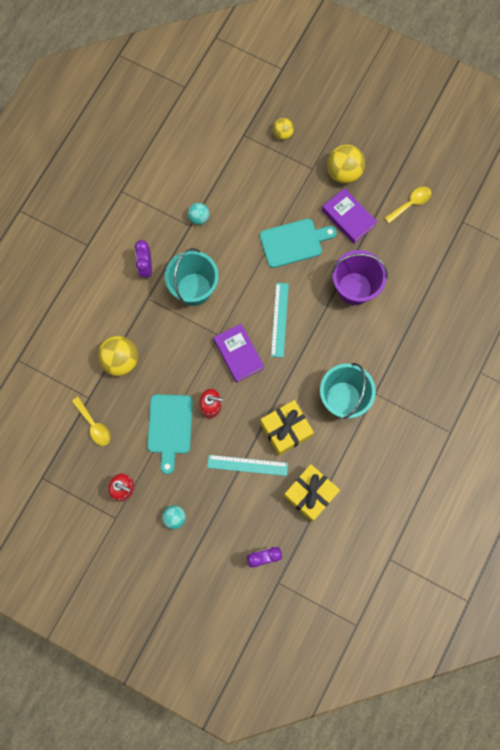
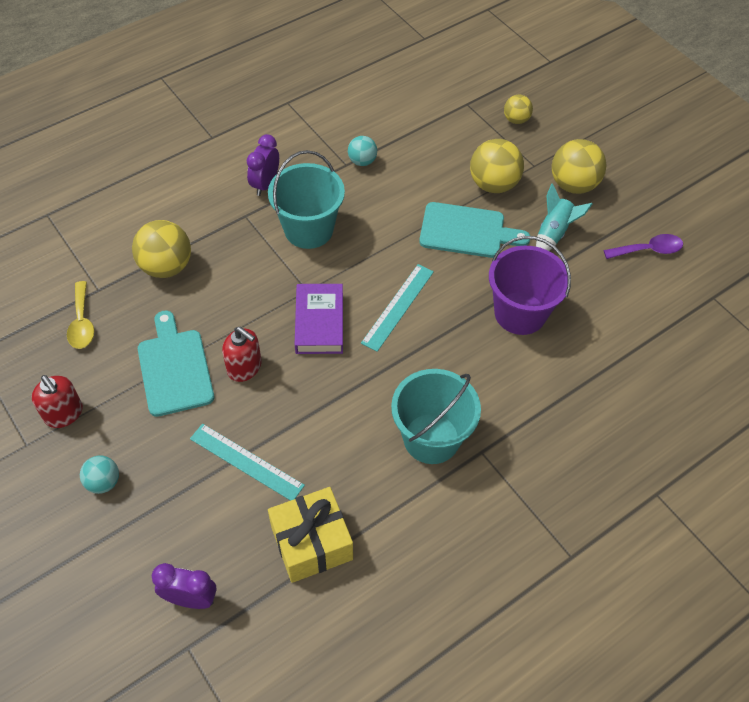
camera: 25 degrees right, 20 degrees down
turquoise cutting board [147,394,193,474] -> turquoise cutting board turned 135 degrees clockwise [138,311,214,417]
yellow gift [260,400,314,455] -> none
purple book [322,188,377,244] -> turquoise rocket [536,183,592,251]
yellow spoon [385,187,432,223] -> purple spoon [604,234,683,259]
none -> yellow ball [470,139,524,193]

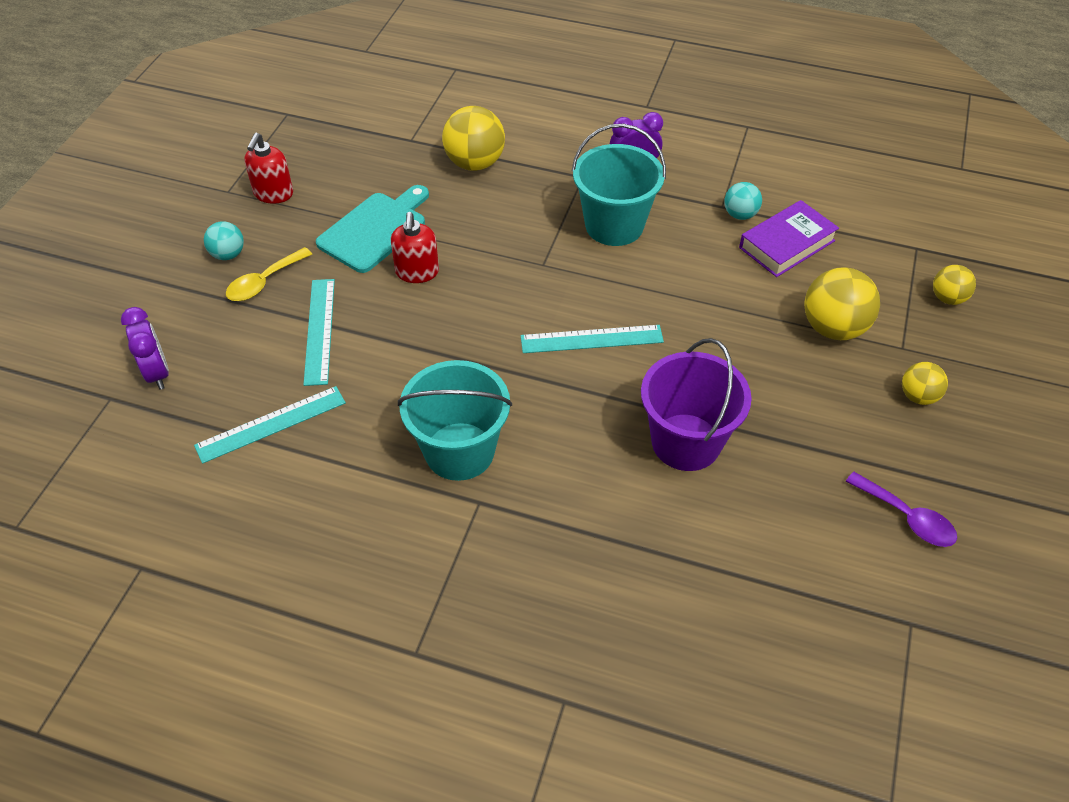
camera: 55 degrees right, 5 degrees down
yellow spoon [67,281,94,349] -> yellow spoon moved to [226,247,312,301]
yellow gift [268,487,353,583] -> turquoise ruler [194,386,346,464]
purple book [295,284,343,354] -> purple book moved to [739,200,839,277]
turquoise cutting board [419,202,530,258] -> none
turquoise rocket [536,183,592,251] -> none
yellow ball [552,139,607,194] -> yellow ball [902,362,948,405], size x0.57

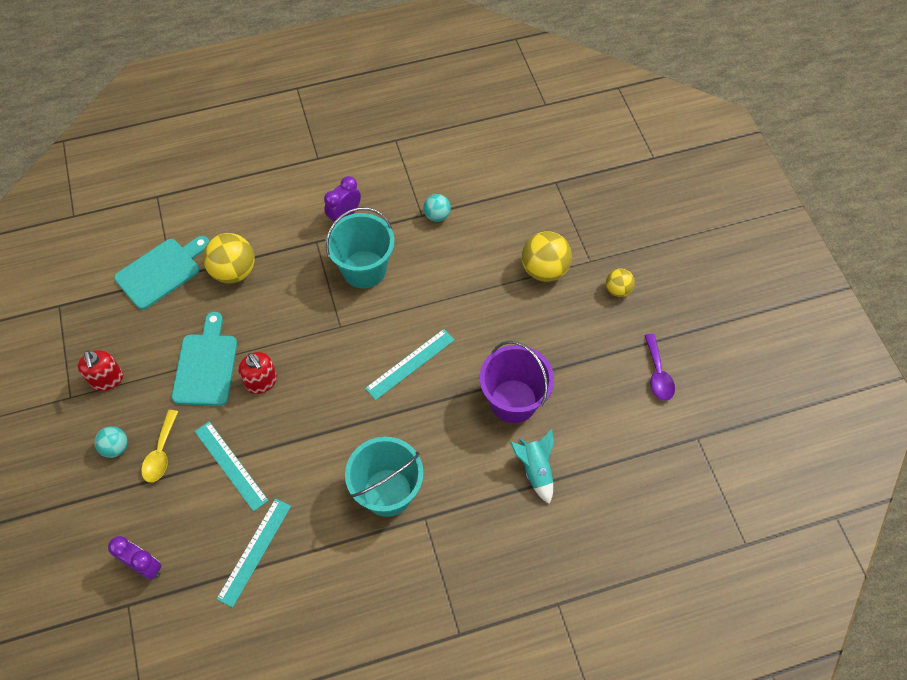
camera: 35 degrees left, 10 degrees up
purple book [739,200,839,277] -> none
purple spoon [846,472,957,547] -> purple spoon turned 75 degrees clockwise [644,334,675,401]
yellow ball [933,265,976,305] -> none
none -> turquoise cutting board [114,236,209,310]
none -> turquoise rocket [510,429,554,504]

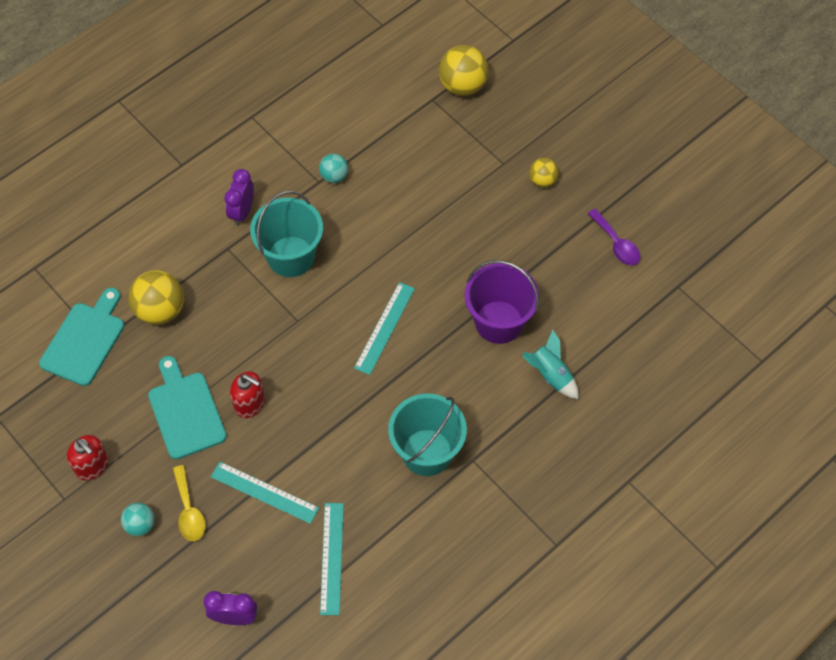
camera: 25 degrees left, 0 degrees up
yellow ball [522,231,572,282] -> yellow ball moved to [439,45,489,96]

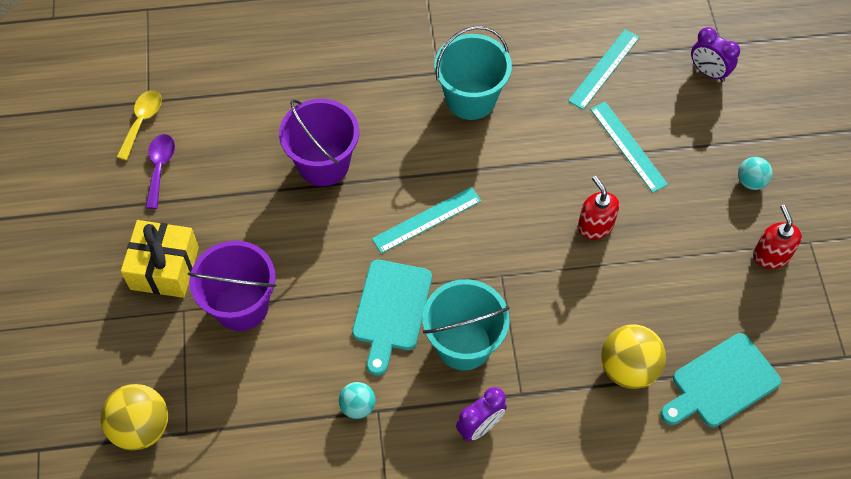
camera: 145 degrees left, 0 degrees up
turquoise cutting board [148,356,227,460] -> turquoise cutting board moved to [352,260,432,376]
yellow spoon [173,465,206,541] -> yellow spoon moved to [117,90,162,160]
turquoise rocket [522,329,579,399] -> none
yellow ball [529,158,559,188] -> yellow gift [121,220,199,298]
none -> purple bucket [188,241,276,331]

